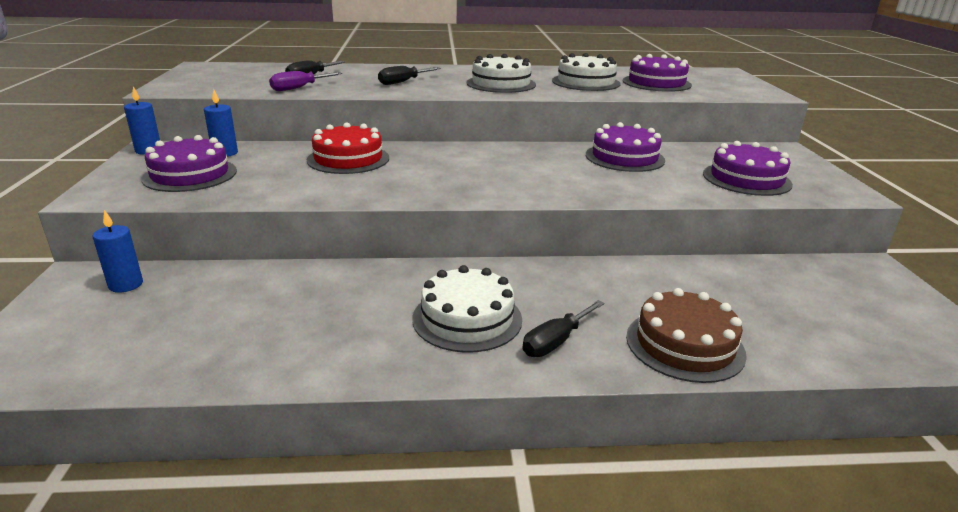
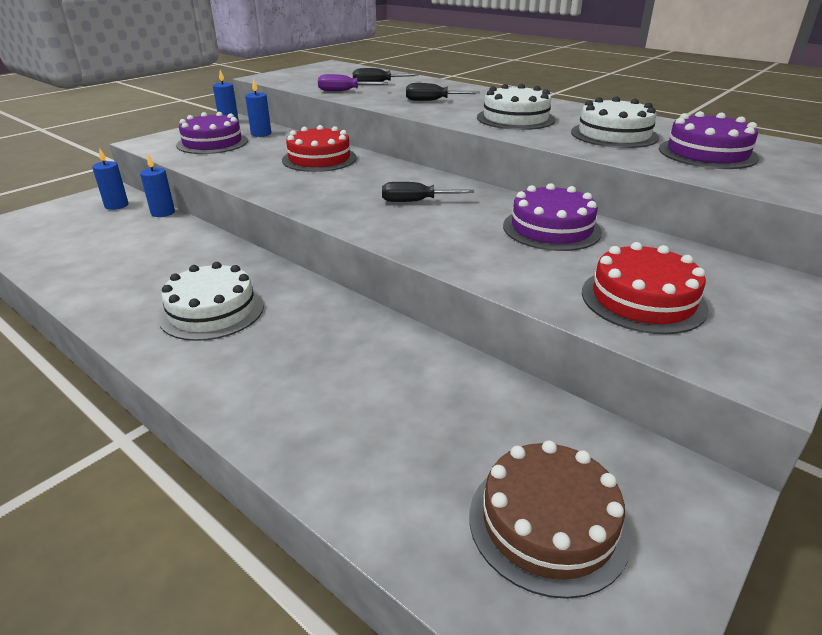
camera: 45 degrees right, 5 degrees up
black screwdriver [522,300,605,357] -> black screwdriver moved to [382,182,475,202]
brown cake [626,288,747,383] -> brown cake moved to [469,440,631,599]
purple cake [703,141,793,196] -> red cake [582,242,709,334]
none -> blue candle [140,154,175,217]

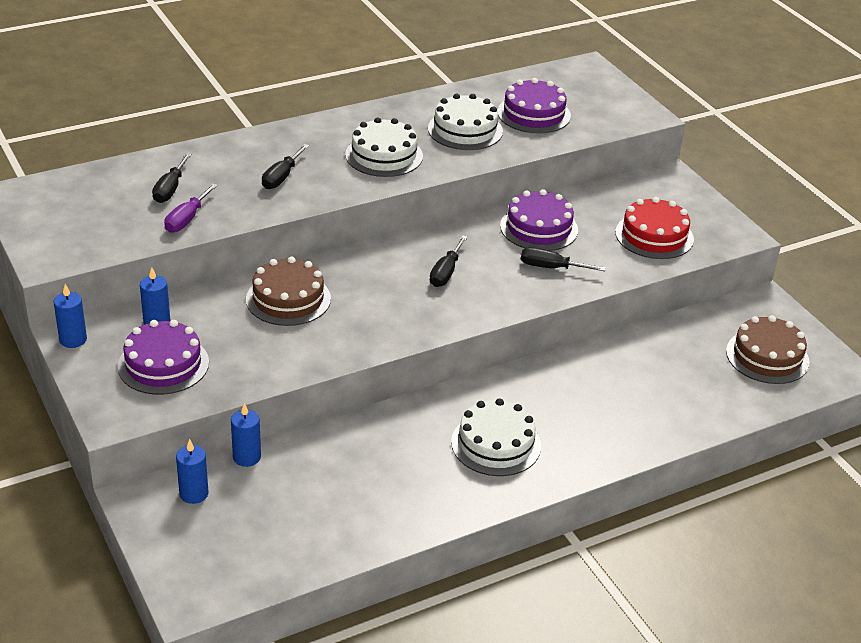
camera: 70 degrees left, 5 degrees up
red cake [282,125,357,172] -> brown cake [246,257,331,326]
none -> black screwdriver [521,247,606,271]

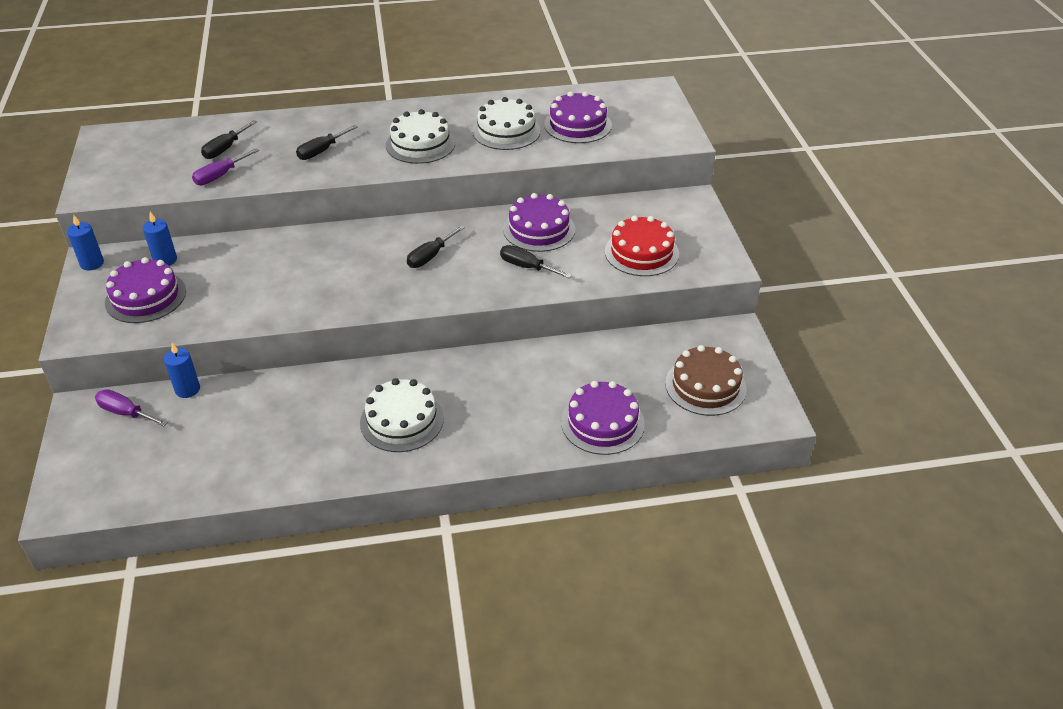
camera: 20 degrees right, 5 degrees up
blue candle [176,439,209,504] -> purple screwdriver [95,389,168,426]
brown cake [246,257,331,326] -> none
none -> purple cake [561,381,645,455]

